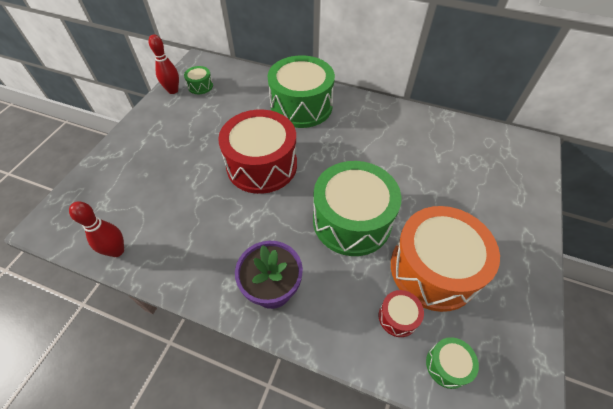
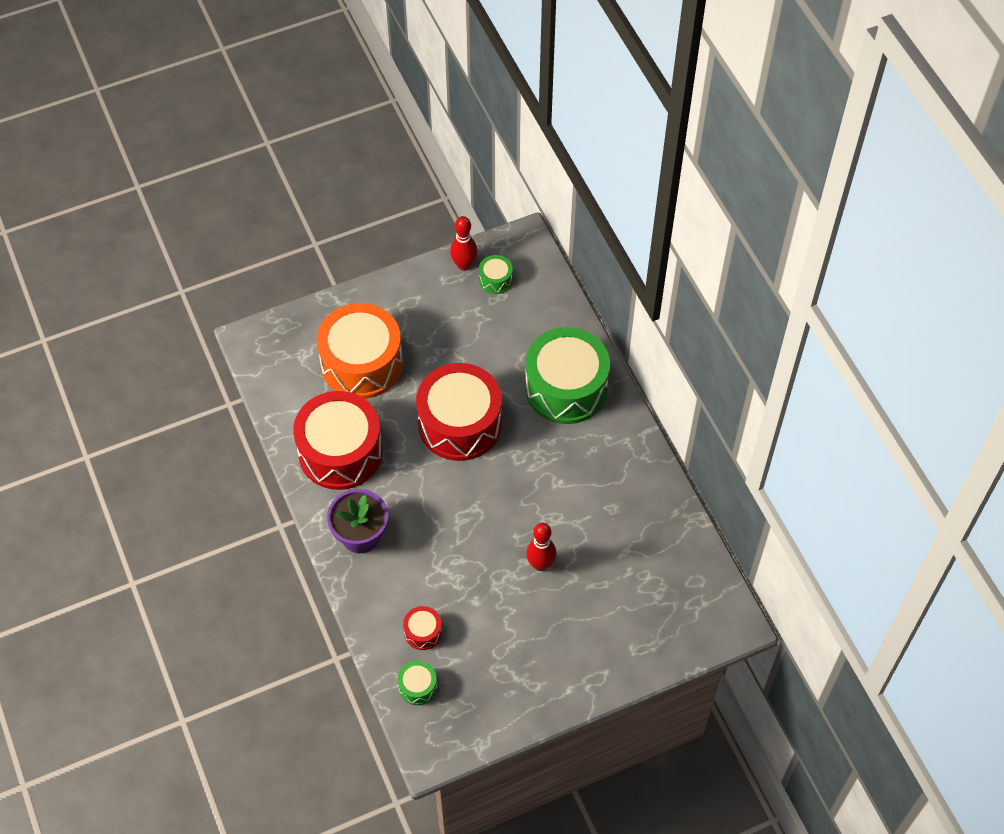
camera: 45 degrees right, 5 degrees up
red bowling pin [69,201,124,257] -> red bowling pin moved to [526,523,556,571]
green drum [313,161,401,256] -> none
orange drum [391,206,500,312] -> orange drum moved to [317,303,403,399]
none -> red drum [293,391,383,490]

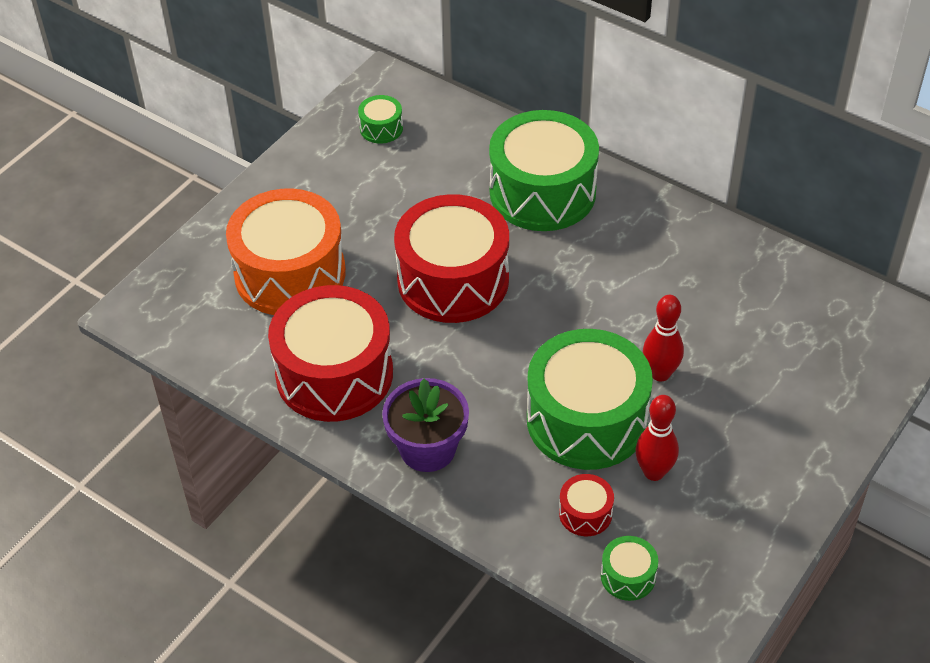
camera: 30 degrees left, 10 degrees down
red bowling pin [450,216,478,271] -> red bowling pin moved to [635,395,679,481]
none -> green drum [527,329,653,470]

